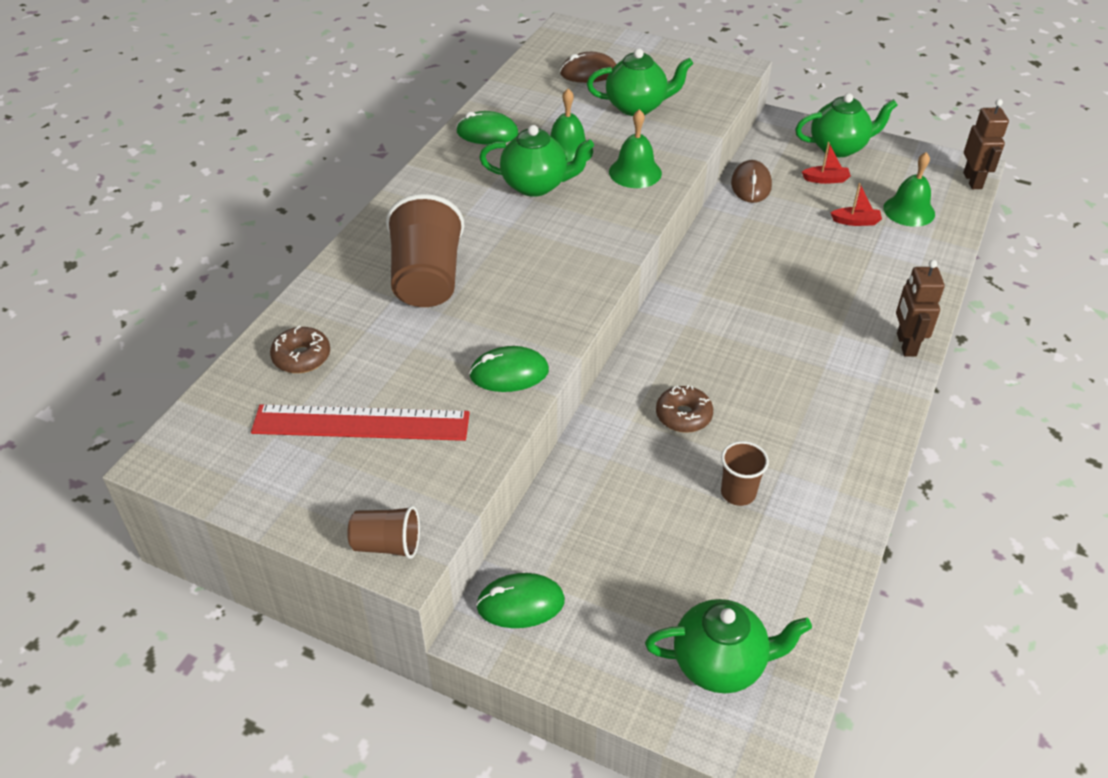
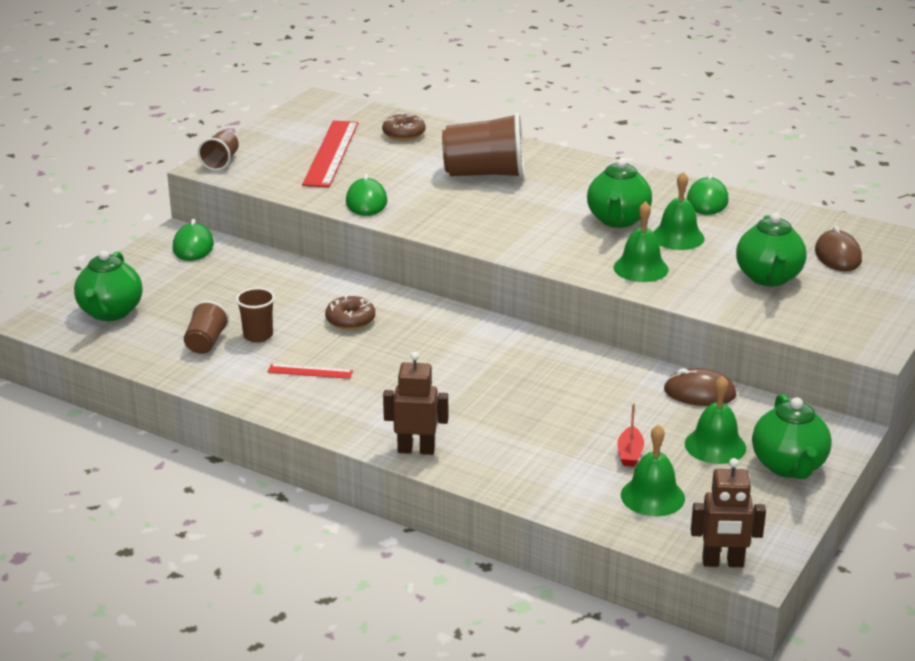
camera: 95 degrees right, 15 degrees down
red boat [802,142,851,184] -> green bell [685,376,746,464]
none -> brown cup [184,301,229,354]
none -> red ruler [268,364,353,379]

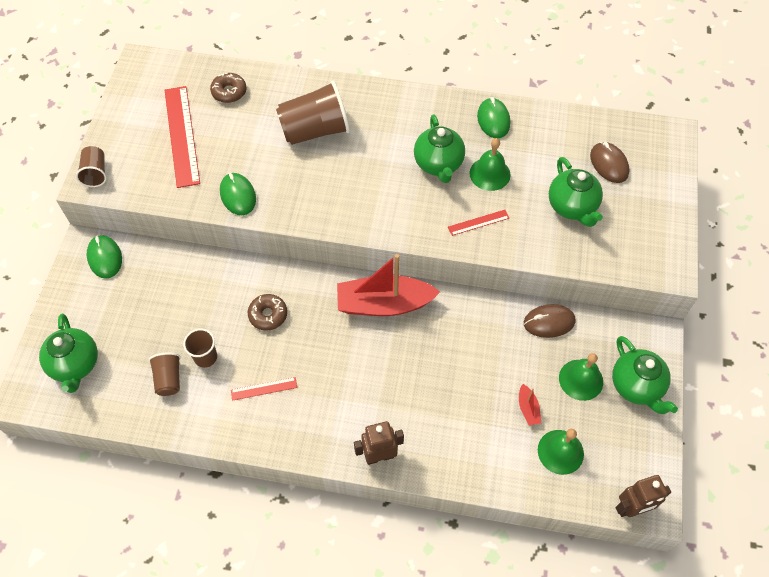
camera: 20 degrees left, 30 degrees up
green bell [614,201,669,282] -> red ruler [448,210,509,236]
none -> red boat [337,254,440,316]

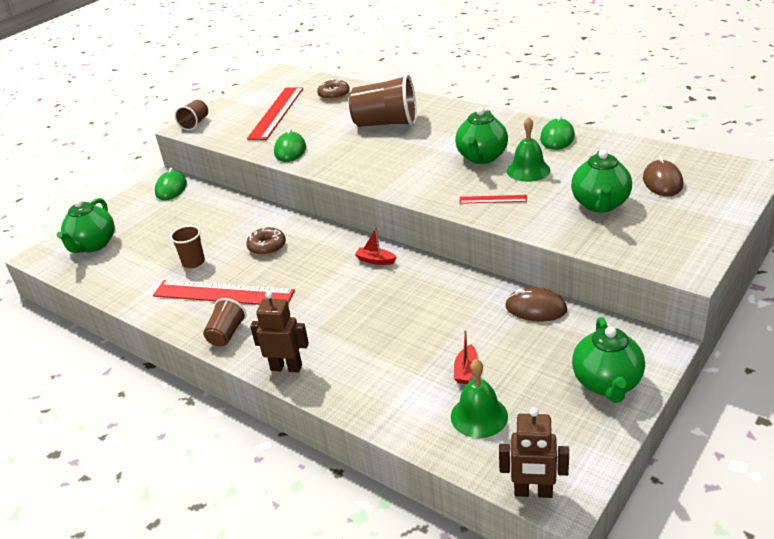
camera: 30 degrees right, 25 degrees down
brown cup [149,352,181,396] -> brown cup moved to [203,298,246,346]
red ruler [231,377,297,401] -> red ruler [153,280,295,305], size x2.16
red boat [337,254,440,316] -> red boat [355,228,397,265], size x0.41
green bell [559,353,603,401] -> none

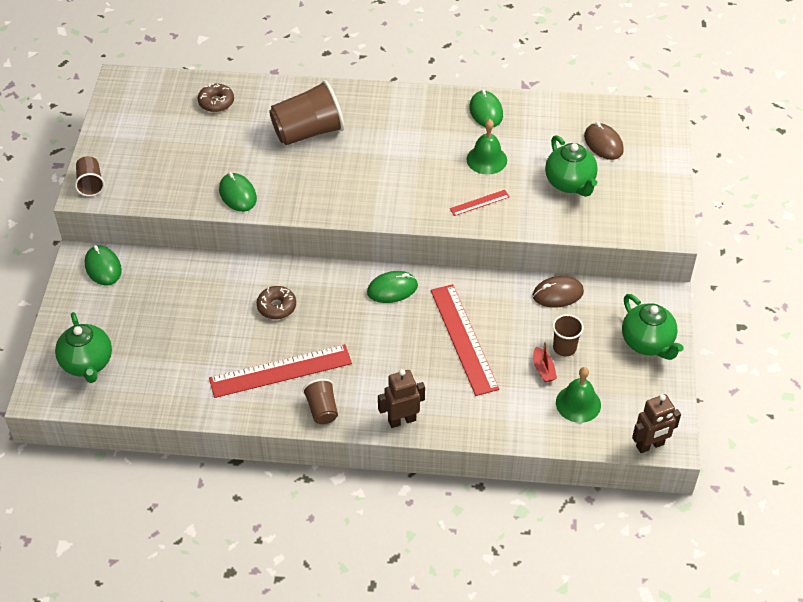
camera: 35 degrees left, 15 degrees up
brown cup [170,225,205,268] -> brown cup moved to [552,314,584,357]
red ruler [247,88,303,140] -> red ruler moved to [431,284,499,396]
red boat [355,228,397,265] -> green mouse [367,271,418,303]
green teapot [455,107,508,164] -> none

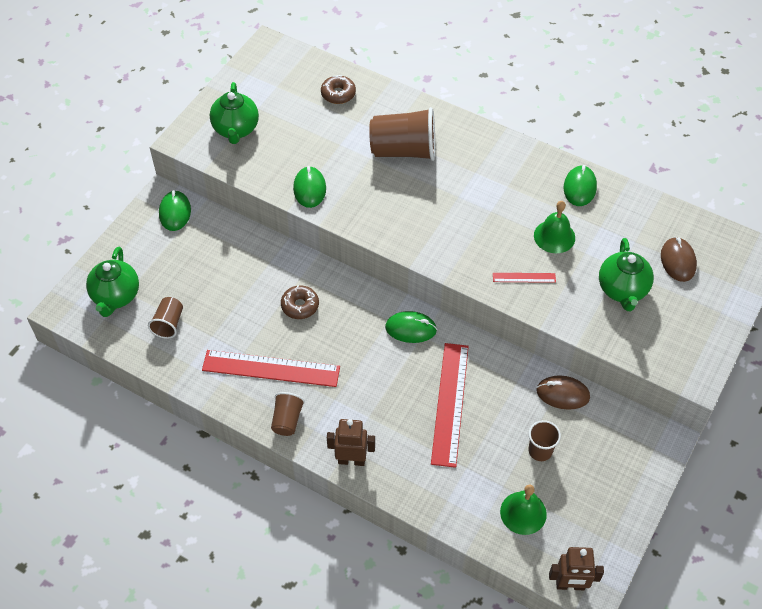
camera: 25 degrees right, 5 degrees up
brown cup [75,156,105,196] -> brown cup moved to [148,297,183,339]
red boat [533,341,557,383] -> none
green teapot [622,294,684,360] -> green teapot moved to [210,82,259,144]

